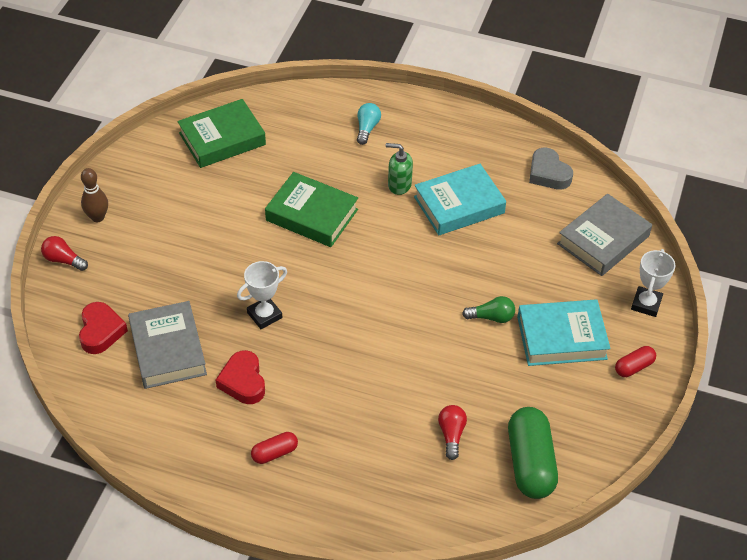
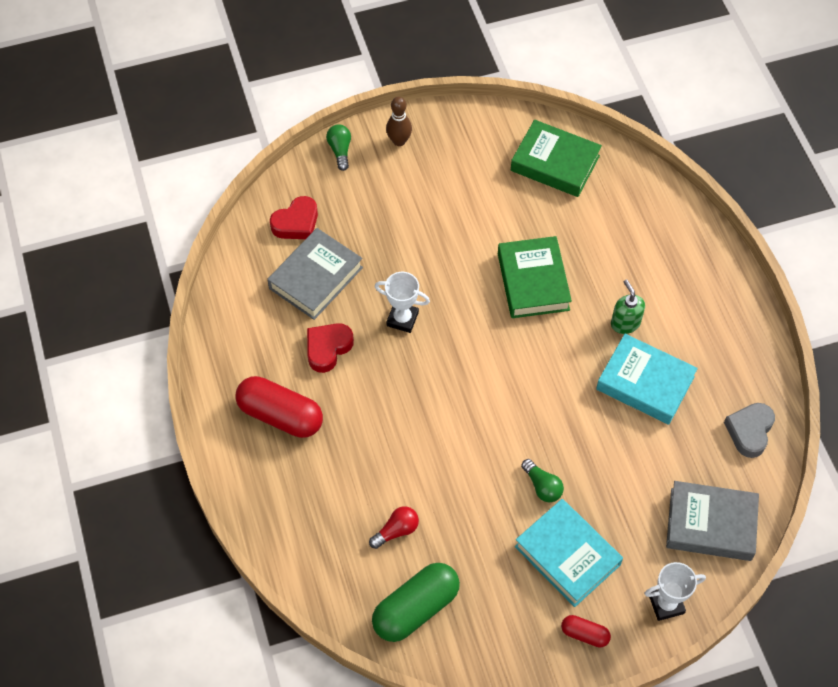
camera: 55 degrees right, 10 degrees up
red light bulb [41,236,88,271] -> green light bulb [326,124,351,171]
red capsule [251,432,298,464] -> red capsule [235,376,323,438], size x2.00
turquoise light bulb [357,103,381,145] -> none

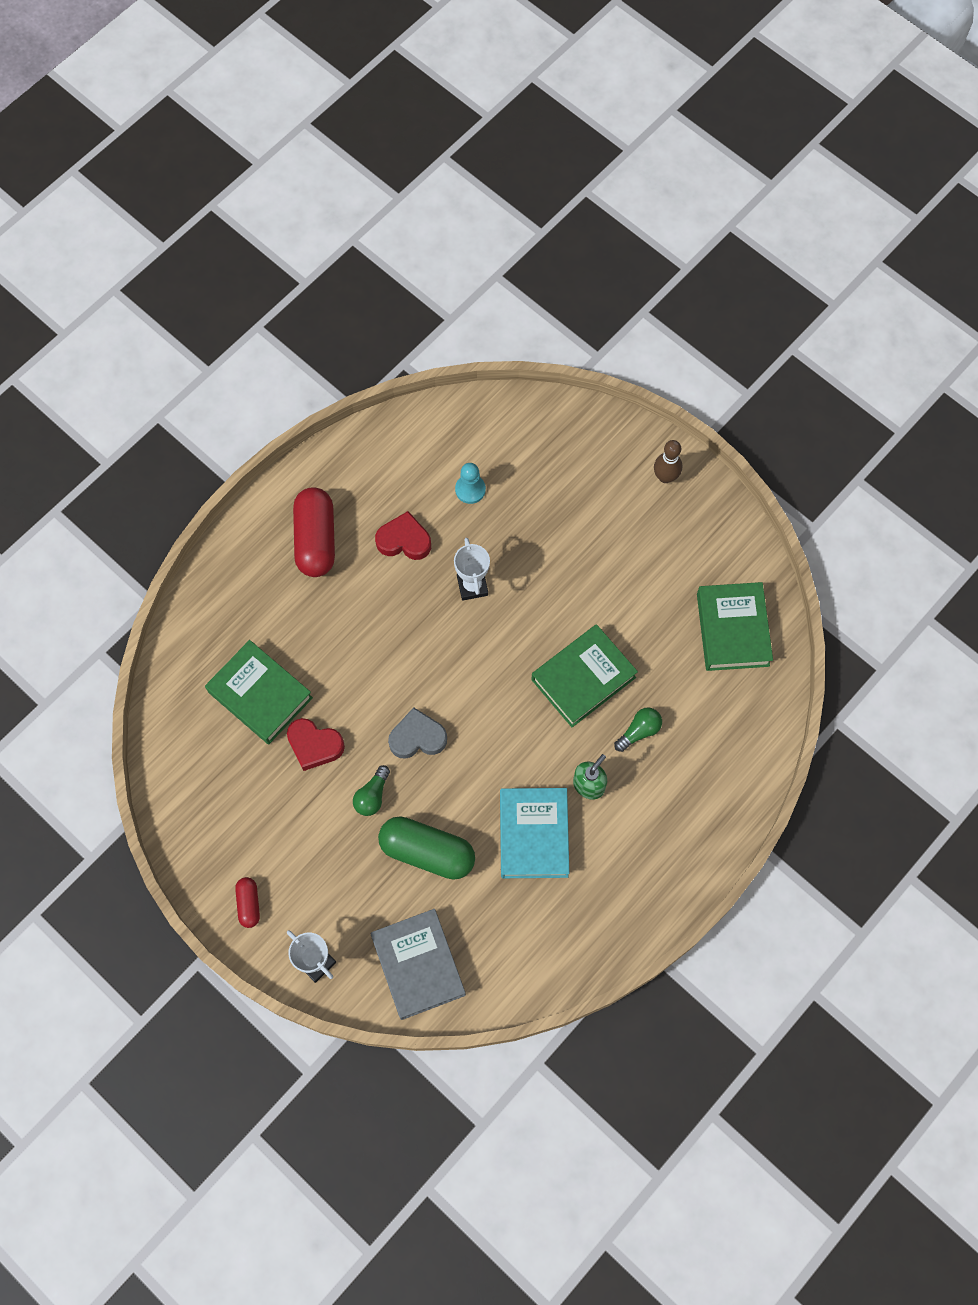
camera: 60 degrees right, 10 degrees up
grey book [267,228,363,320] -> turquoise pawn [455,463,486,504]
red heart [270,196,318,239] -> red heart moved to [287,718,345,771]
green light bulb [326,124,351,171] -> green light bulb moved to [614,708,662,752]
red light bulb [369,506,419,549] -> green book [205,640,313,744]
green capsule [372,563,460,642] -> green capsule moved to [378,816,475,880]
turquoise book [515,499,623,607] -> none
grey heart [724,403,775,458] -> grey heart moved to [388,707,447,759]

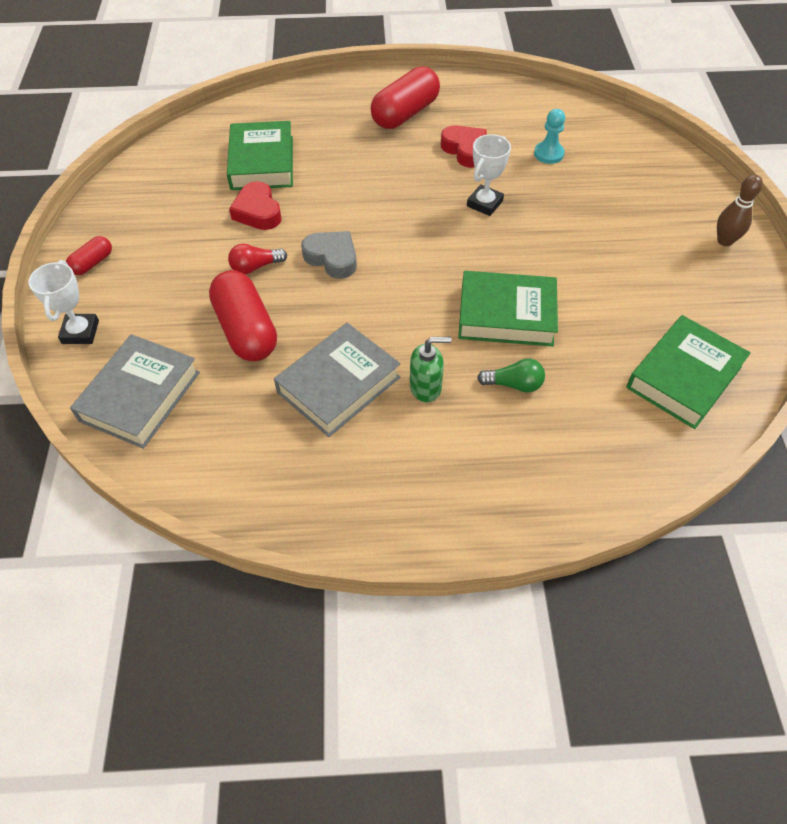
camera: 45 degrees right, 15 degrees down
green light bulb [353,765,390,816] -> red light bulb [228,244,287,274]
green capsule [378,816,475,880] -> red capsule [209,270,277,361]
turquoise book [500,788,569,878] -> grey book [274,323,400,437]

